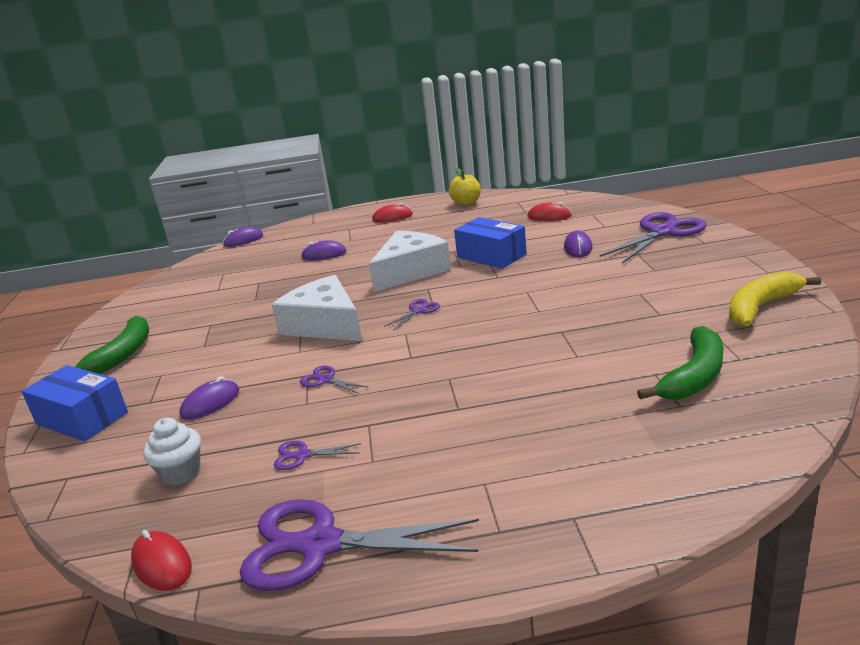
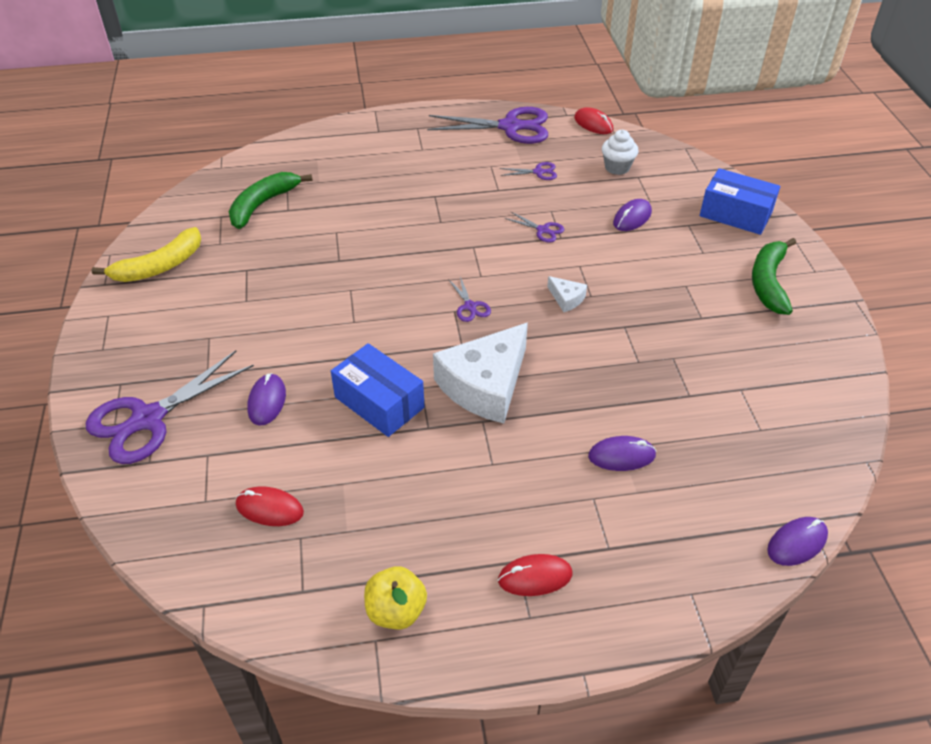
camera: 175 degrees right, 20 degrees up
white cheese [272,275,362,341] -> white cheese [547,276,587,312], size x0.42
purple scissors [384,299,440,330] -> purple scissors turned 60 degrees counterclockwise [448,277,491,322]

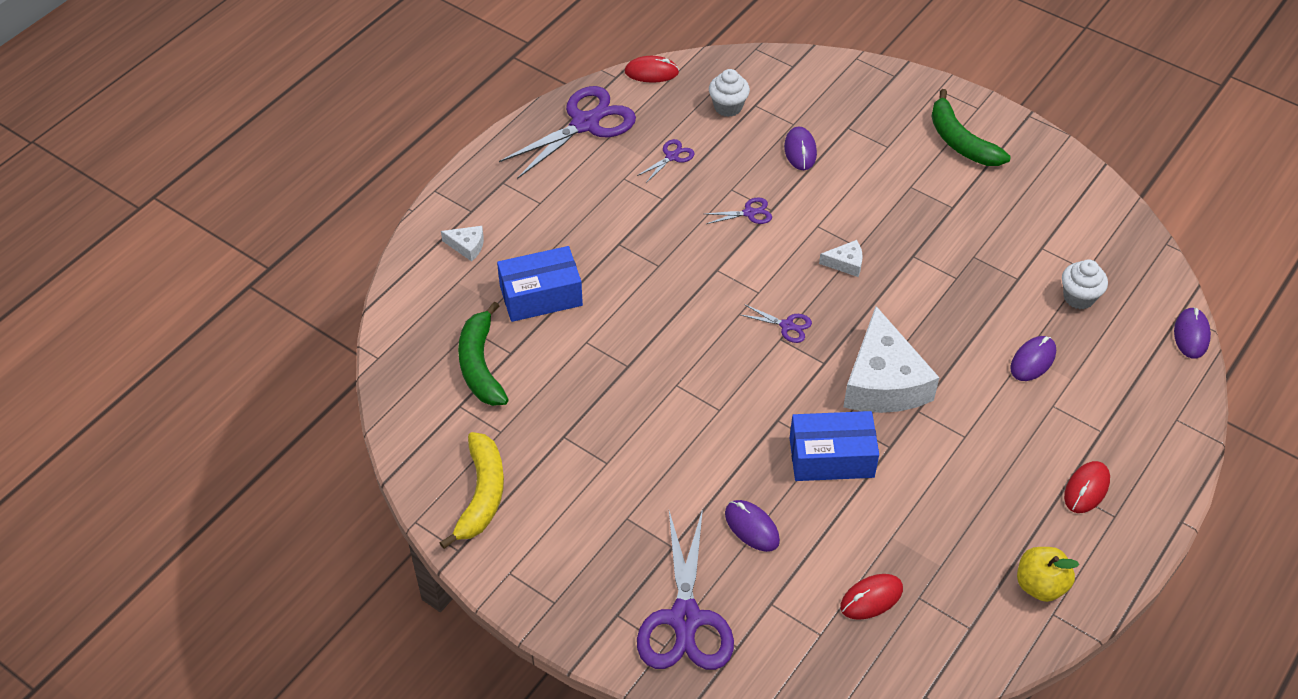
camera: 45 degrees left, 5 degrees up
blue box [700,168,780,235] -> blue box moved to [497,246,583,322]
none -> white cheese [441,226,484,262]
none -> white cupcake [1062,259,1108,309]

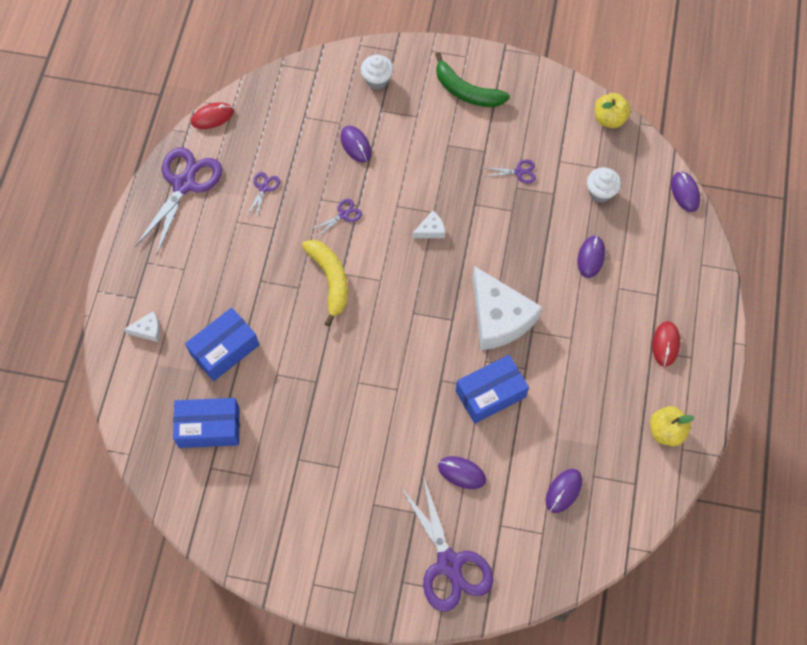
camera: 25 degrees left, 15 degrees up
yellow banana [440,432,504,549] -> yellow banana moved to [302,240,348,327]
green banana [458,301,509,406] -> blue box [173,398,240,448]
white cupcake [709,69,750,117] -> white cupcake moved to [361,54,393,89]
purple scissors [741,304,812,343] -> purple scissors moved to [485,160,536,183]
red mouse [840,574,903,620] -> purple mouse [546,469,582,513]
none -> yellow apple [595,93,631,128]

